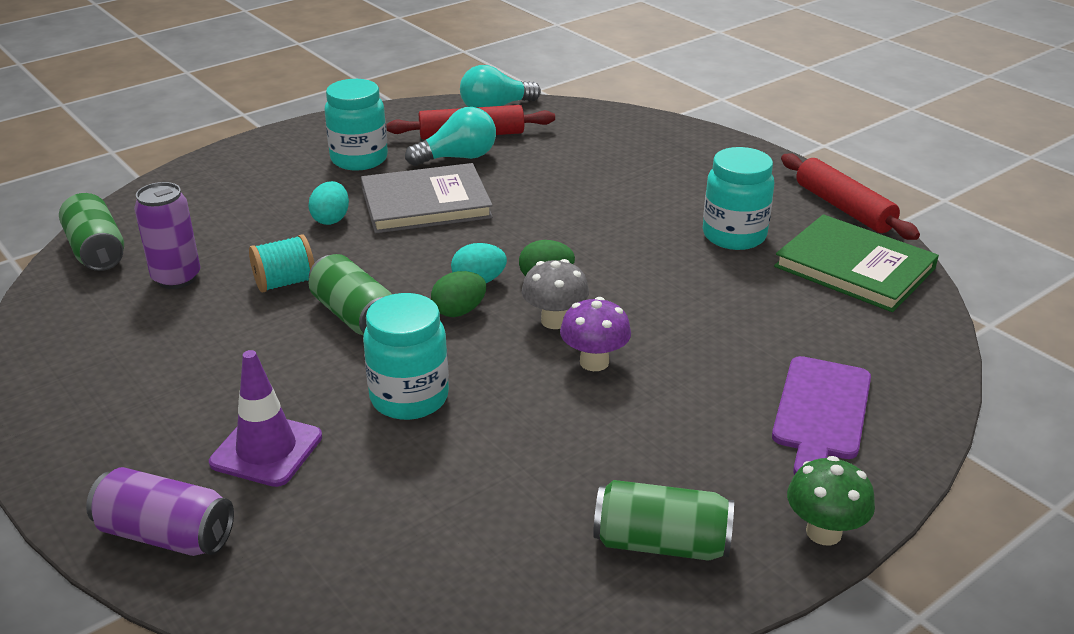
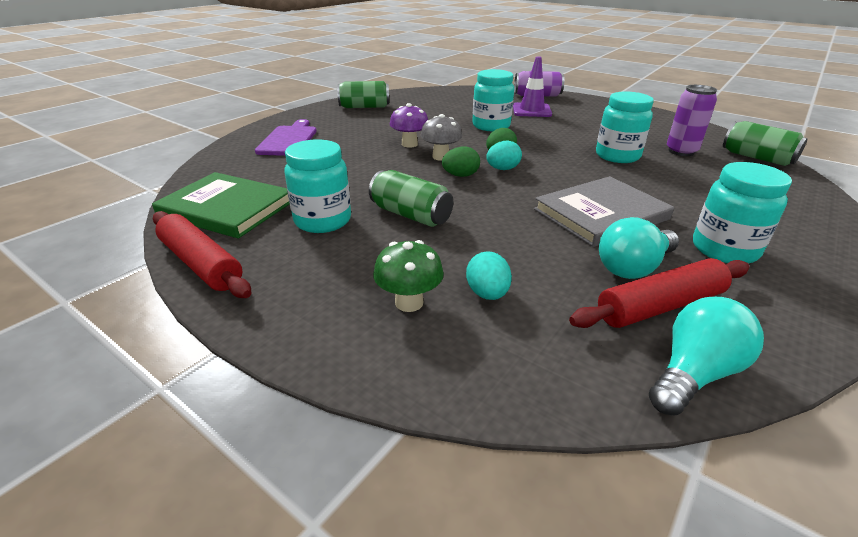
camera: 165 degrees right, 0 degrees up
turquoise spool [249,234,314,292] -> turquoise jar [596,92,654,163]
turquoise egg [308,181,349,225] -> turquoise egg moved to [466,252,512,300]
green can [309,254,392,335] -> green can moved to [369,170,453,227]
green mushroom [787,456,875,545] -> green mushroom moved to [373,240,444,312]

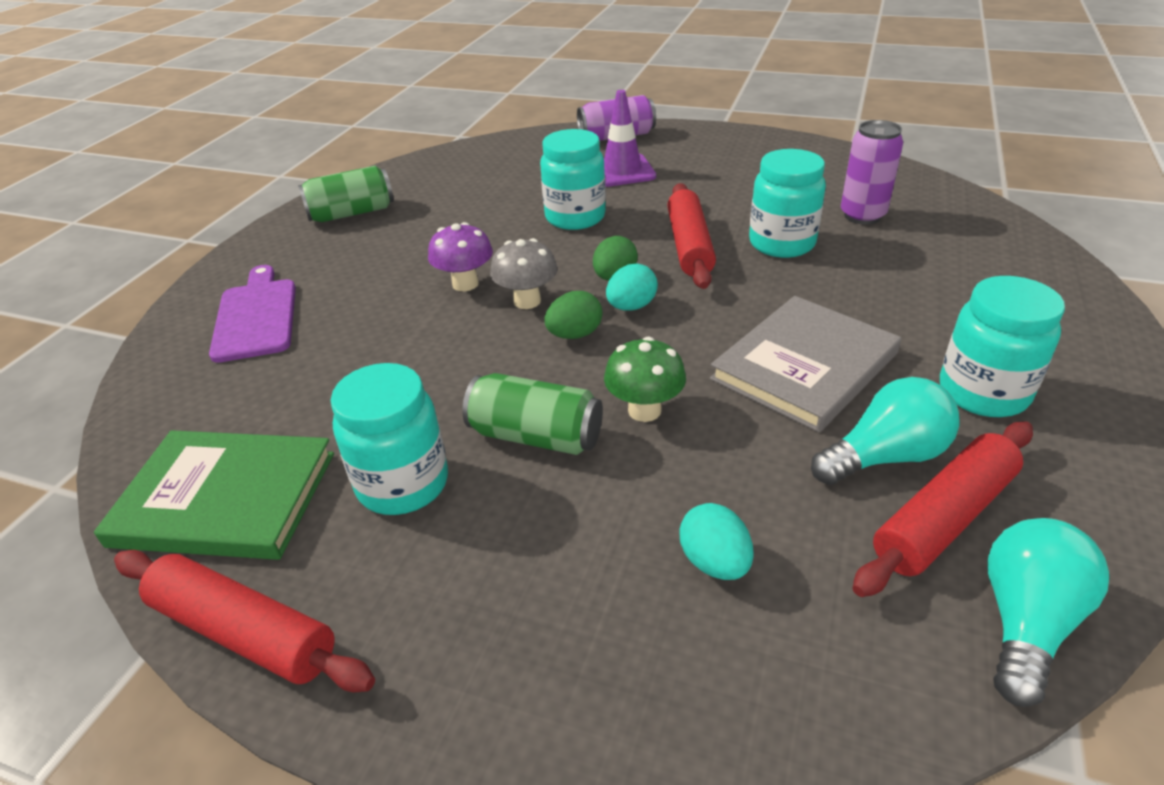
camera: 15 degrees left, 5 degrees up
green mushroom [373,240,444,312] -> green mushroom moved to [604,337,686,422]
turquoise light bulb [599,217,679,279] -> turquoise light bulb turned 150 degrees counterclockwise [811,377,960,485]
green can [723,121,807,166] -> none
none -> red rolling pin [667,183,716,289]

